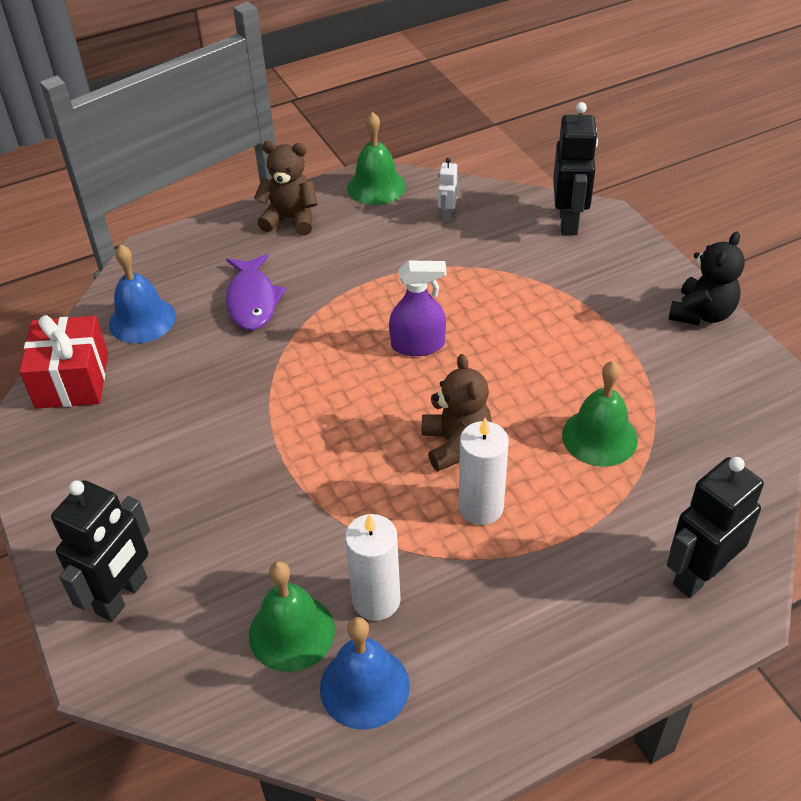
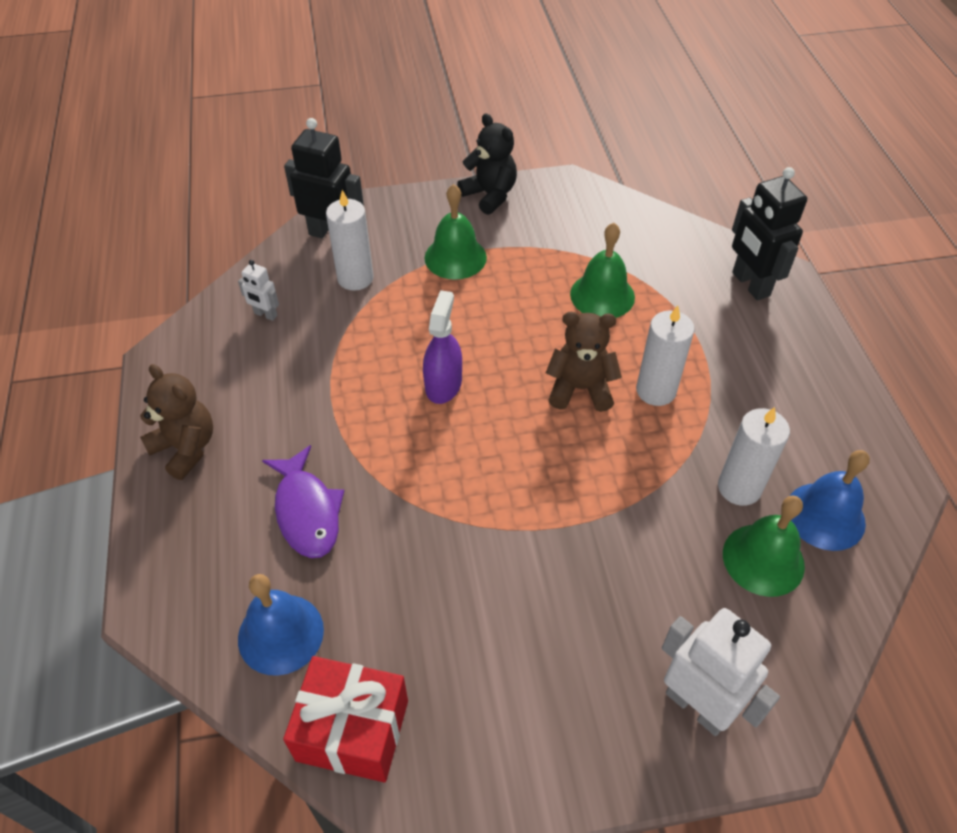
camera: 75 degrees left, 5 degrees up
black robot [51,480,150,622] -> white robot [662,608,780,736]
purple fish [226,254,286,330] -> purple fish turned 60 degrees clockwise [262,445,344,558]
brown teddy bear [254,141,318,236] -> brown teddy bear turned 105 degrees clockwise [140,364,213,480]
green bell [347,112,406,205] -> green bell moved to [425,184,487,280]
none -> white candle [326,190,374,291]

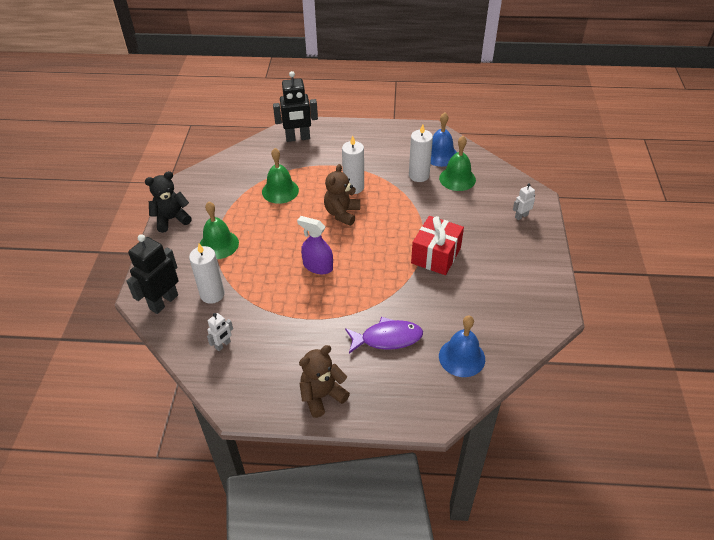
camera: 75 degrees left, 5 degrees down
red gift [283,656,408,782] -> red gift moved to [411,216,464,275]
white robot [662,608,780,736] -> white robot [513,183,535,220], size x0.50

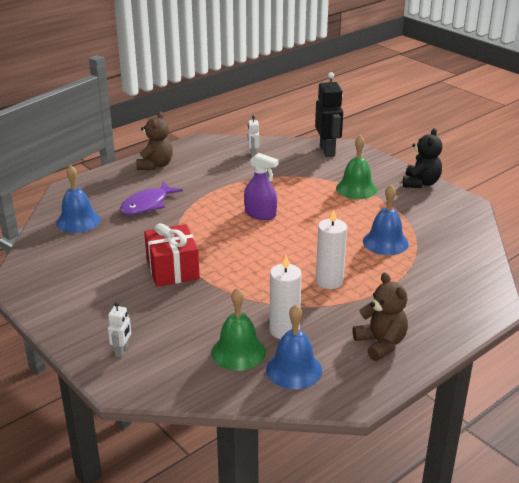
camera: 135 degrees right, 15 degrees down
white candle [189,244,225,304] -> none
green bell [262,148,299,204] -> blue bell [363,185,409,255]
black robot [273,71,318,142] -> none
purple spray bottle [297,216,333,274] -> purple spray bottle turned 45 degrees clockwise [244,153,279,220]
brown teddy bear [324,164,360,226] -> brown teddy bear moved to [353,272,408,361]

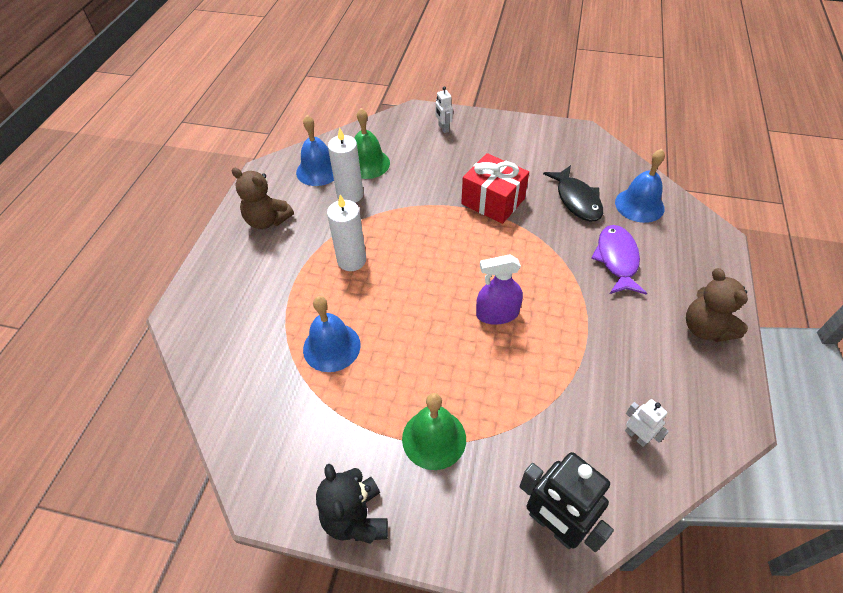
camera: 145 degrees right, 20 degrees up
none -> black fish [543,165,603,222]

